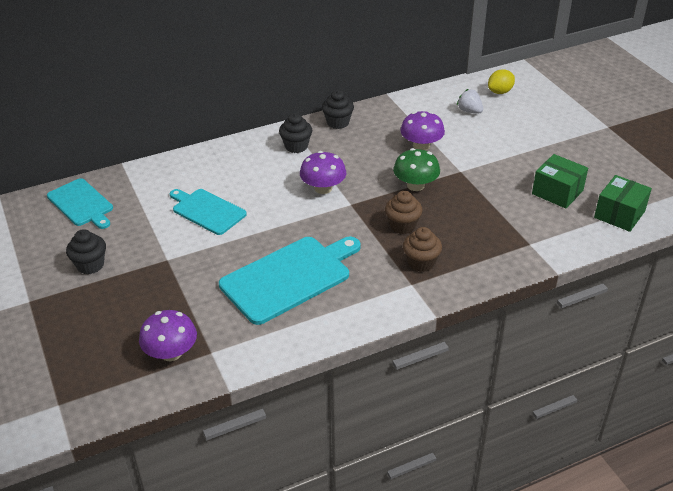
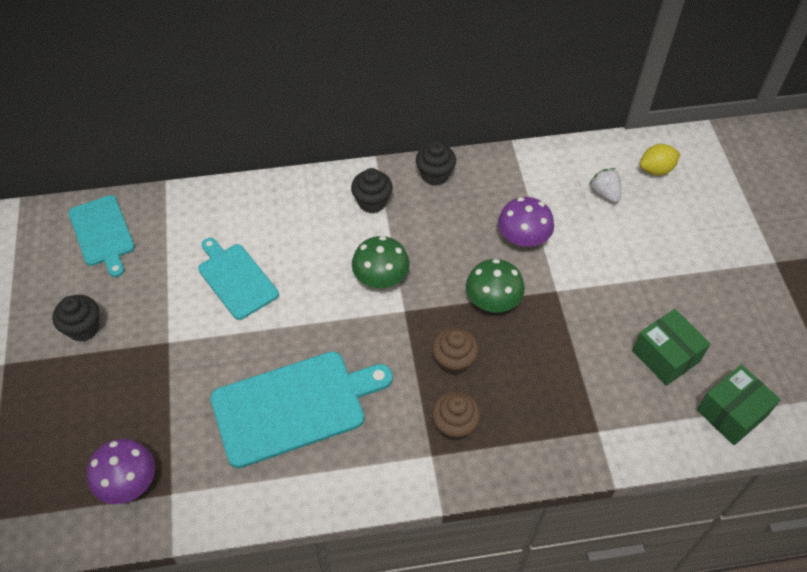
camera: 15 degrees right, 15 degrees up
purple mushroom [300,151,346,194] -> green mushroom [352,236,410,288]

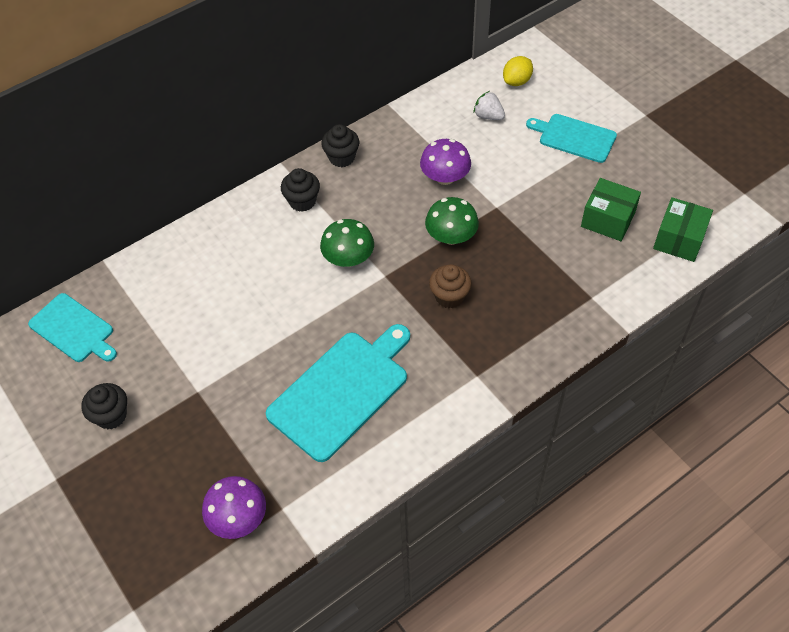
camera: 25 degrees left, 0 degrees up
turquoise cutting board [198,238,279,320] -> turquoise cutting board moved to [526,114,617,163]
brown cupcake [432,391,481,441] -> none

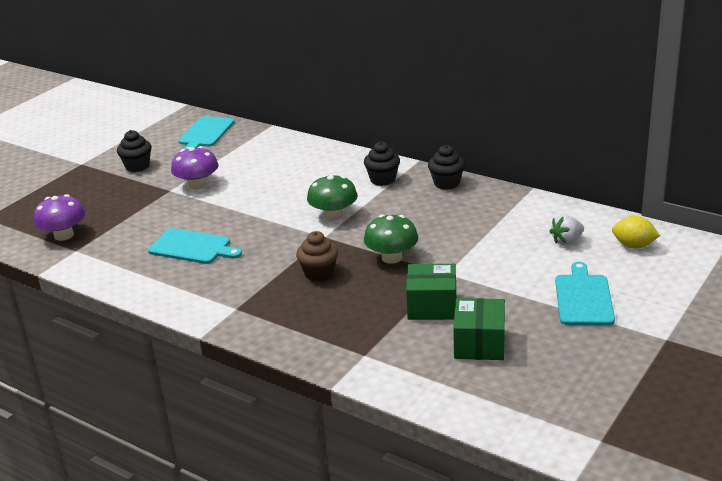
camera: 70 degrees right, 25 degrees down
turquoise cutting board [266,324,410,462] -> turquoise cutting board [148,228,242,264], size x0.63
purple mushroom [420,139,471,185] -> purple mushroom moved to [171,146,218,190]
white strawberry [474,91,505,120] -> white strawberry turned 135 degrees counterclockwise [549,215,584,245]
green box [653,197,713,262] -> green box moved to [406,264,456,320]

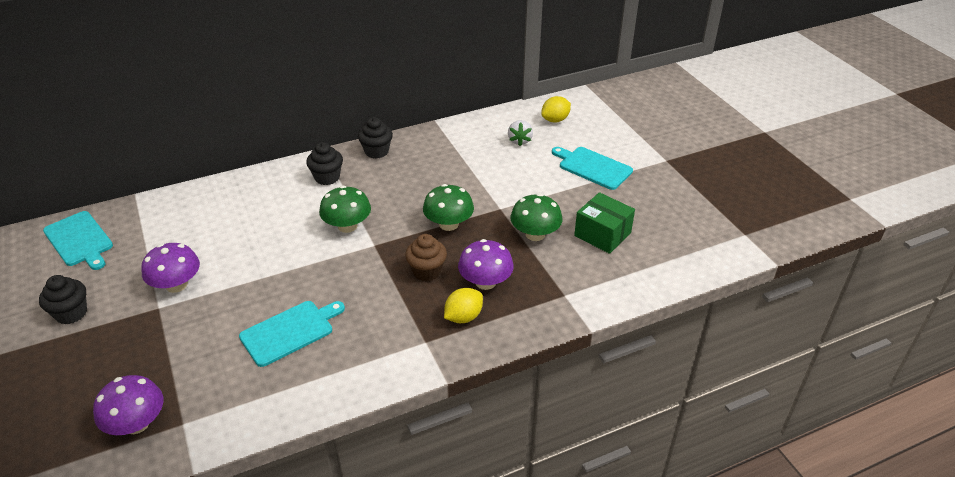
camera: 60 degrees left, 10 degrees up
green box [406,264,456,320] -> green mushroom [510,194,562,241]
none -> yellow lemon [444,288,483,323]
none -> purple mushroom [458,239,514,290]

